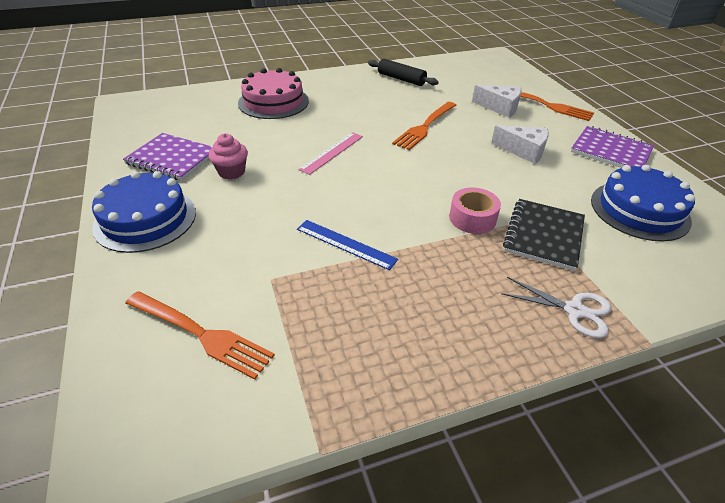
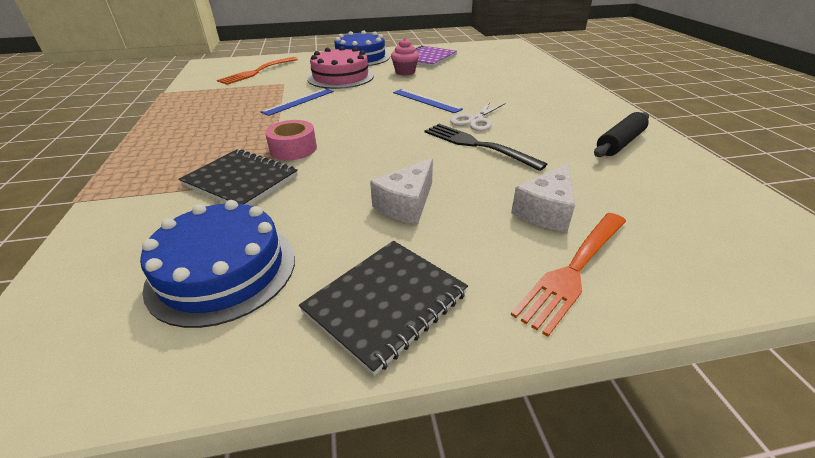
camera: 100 degrees right, 5 degrees down
pink cake [238,68,309,119] -> pink cake moved to [307,46,374,89]
pink ruler [298,132,363,175] -> blue ruler [393,89,463,113]
orange fork [392,102,456,150] -> black fork [425,124,547,171]
white scissors [501,277,612,338] -> white scissors moved to [450,101,506,131]
purple notebook [571,126,654,168] -> black notebook [299,241,468,376]

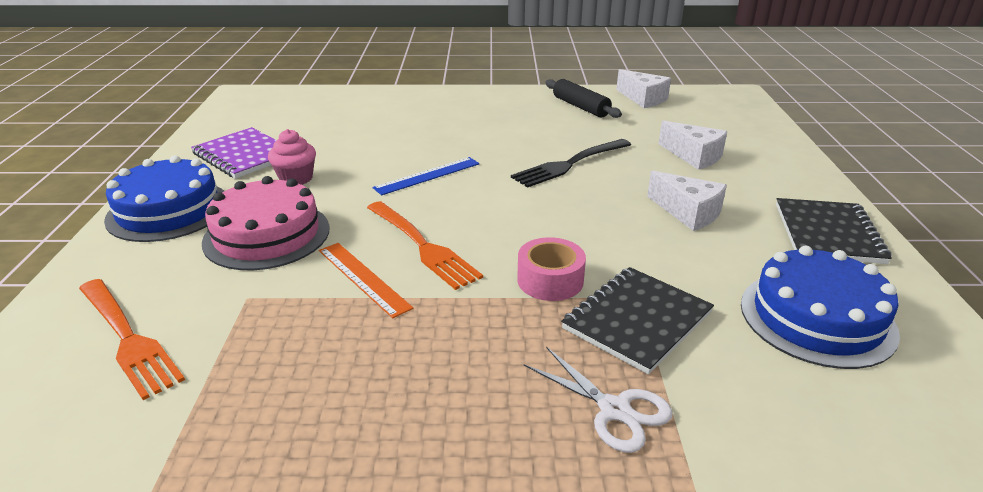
camera: 80 degrees left, 5 degrees down
blue ruler [261,88,334,116] -> orange ruler [319,243,413,318]
black notebook [299,241,468,376] -> black notebook turned 45 degrees clockwise [776,198,892,264]
white scissors [450,101,506,131] -> white scissors moved to [524,347,673,453]
orange fork [511,213,626,337] -> orange fork moved to [367,201,483,290]
none -> white cheese [616,69,671,108]

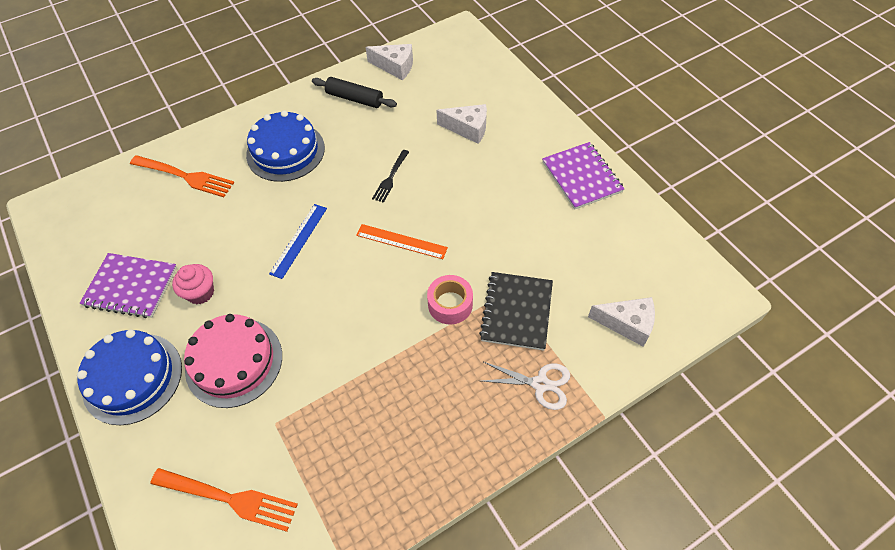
camera: 30 degrees left, 25 degrees up
orange ruler [319,243,413,318] -> orange ruler moved to [356,224,448,259]
orange fork [367,201,483,290] -> orange fork moved to [130,155,234,197]
black fork [511,139,631,188] -> black fork [372,150,409,203], size x0.61
white cheese [647,171,727,231] -> white cheese moved to [588,297,655,347]
blue cake [741,246,900,369] -> blue cake moved to [246,110,325,182]
black notebook [776,198,892,264] -> purple notebook [542,142,624,210]

